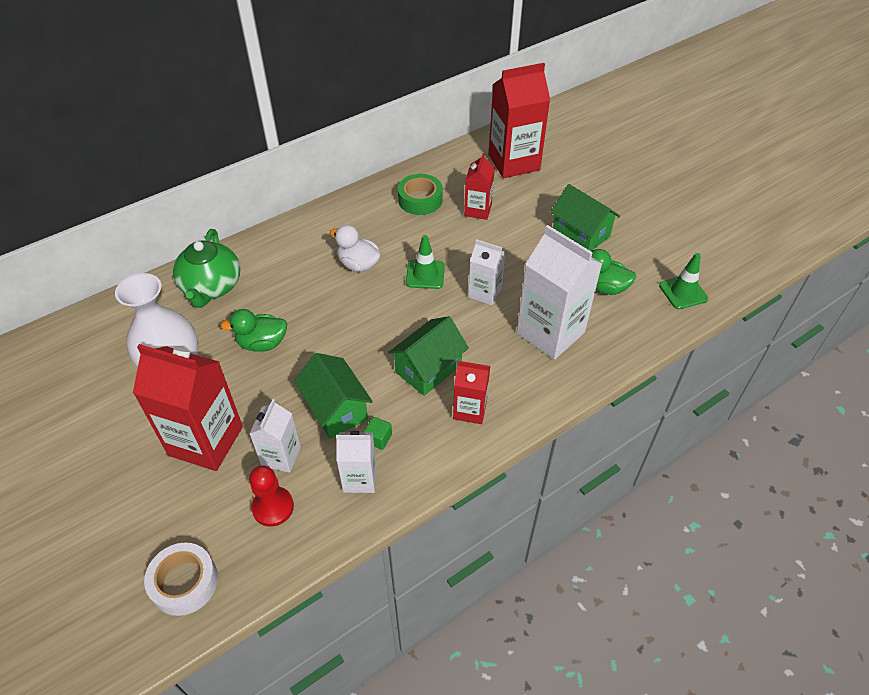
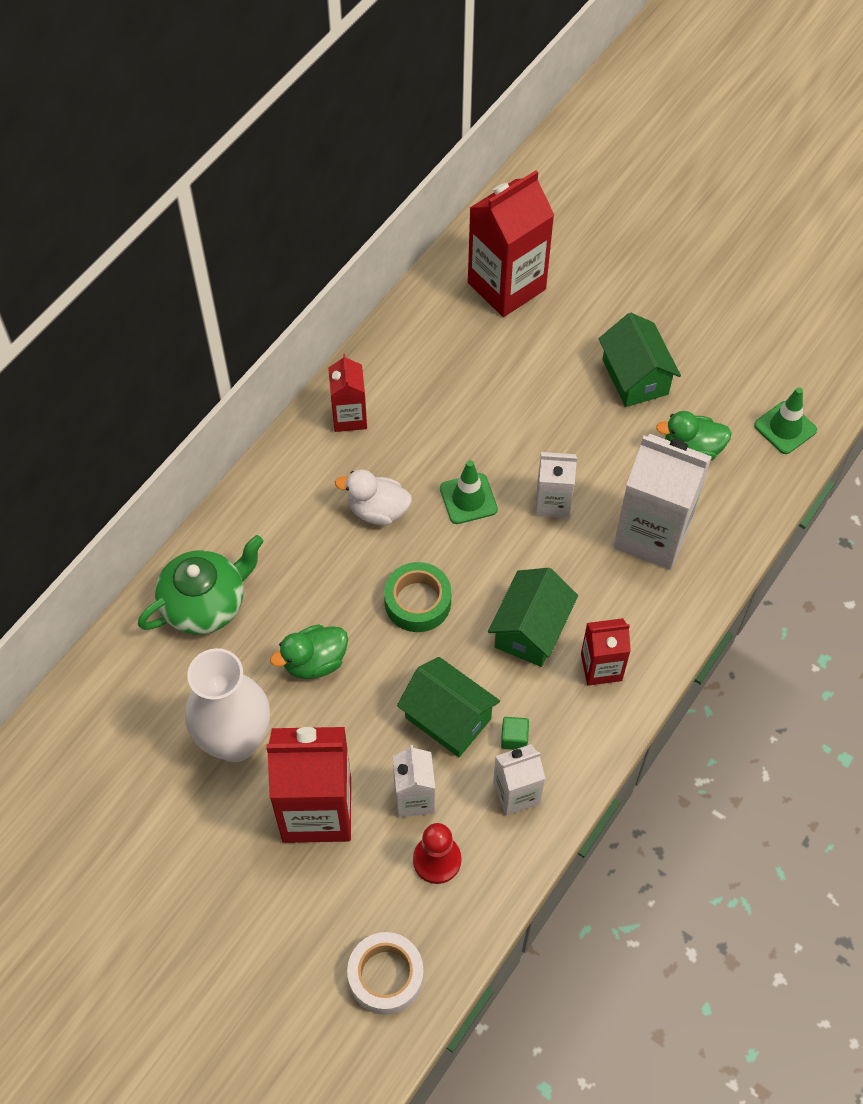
camera: 20 degrees left, 10 degrees up
green teapot [173,229,240,308] -> green teapot turned 105 degrees counterclockwise [138,535,264,635]
green tape [398,174,443,215] -> green tape moved to [384,562,451,632]
red carton [464,153,495,220] -> red carton moved to [328,354,367,432]
green house [550,184,620,251] -> green house turned 45 degrees clockwise [598,313,681,407]

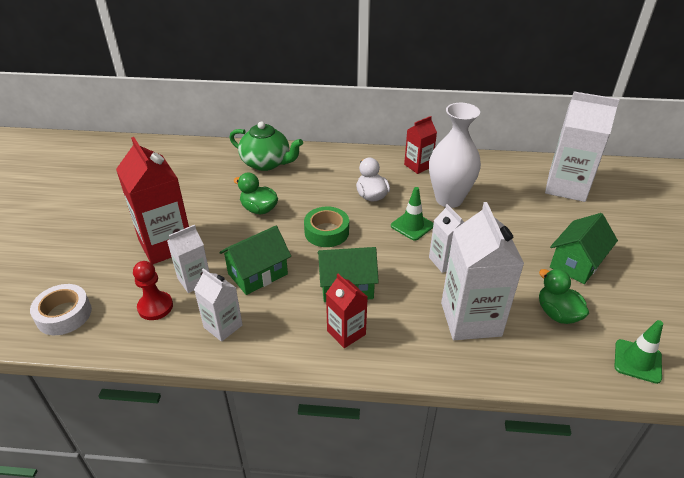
camera: 60 degrees right, 20 degrees down
white vase [185,648,270,762] -> white vase moved to [429,103,481,208]
green house [397,657,500,757] -> green house turned 45 degrees clockwise [219,226,291,295]
red carton [468,170,554,317] -> white carton [545,92,620,202]
green cube [501,717,529,750] -> none

